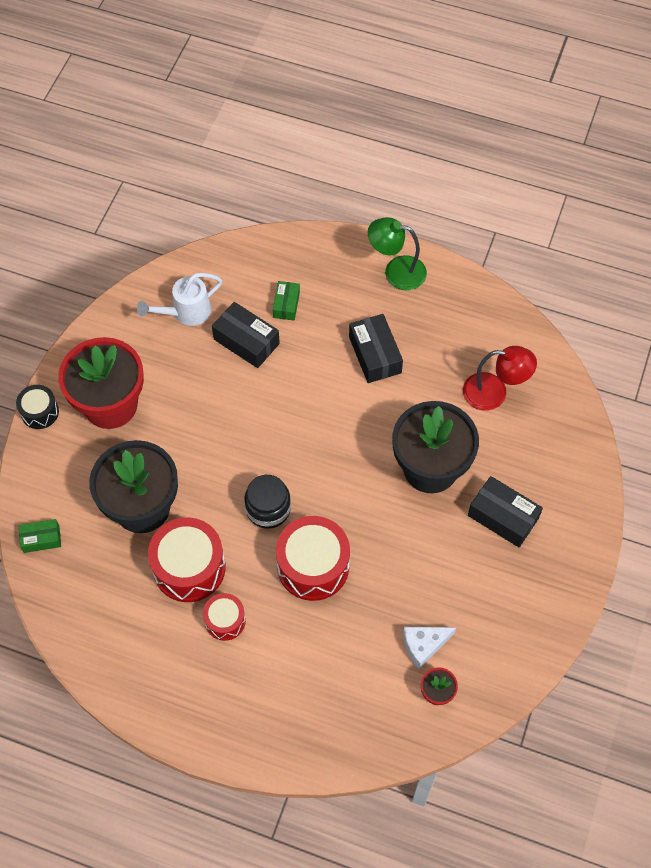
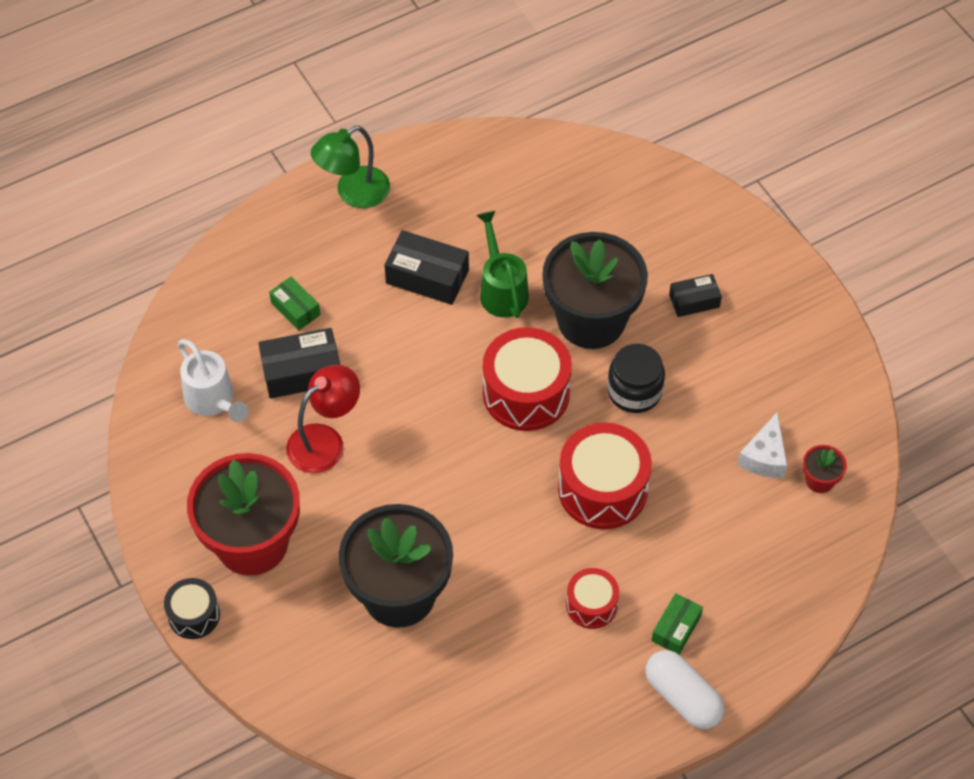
camera: 50 degrees left, 5 degrees down
green box [19,519,61,553] -> green box moved to [651,593,703,654]
white watering can [137,273,222,326] -> white watering can turned 45 degrees counterclockwise [178,339,248,422]
red drum [148,517,225,602] -> red drum moved to [483,327,572,431]
black jar [245,475,291,529] -> black jar moved to [607,344,665,413]
red lamp [463,346,537,411] -> red lamp moved to [286,364,360,473]
black box [468,476,543,547] -> black box [669,274,722,317], size x0.61
none -> green watering can [476,211,529,318]
none -> white capsule [646,650,724,729]

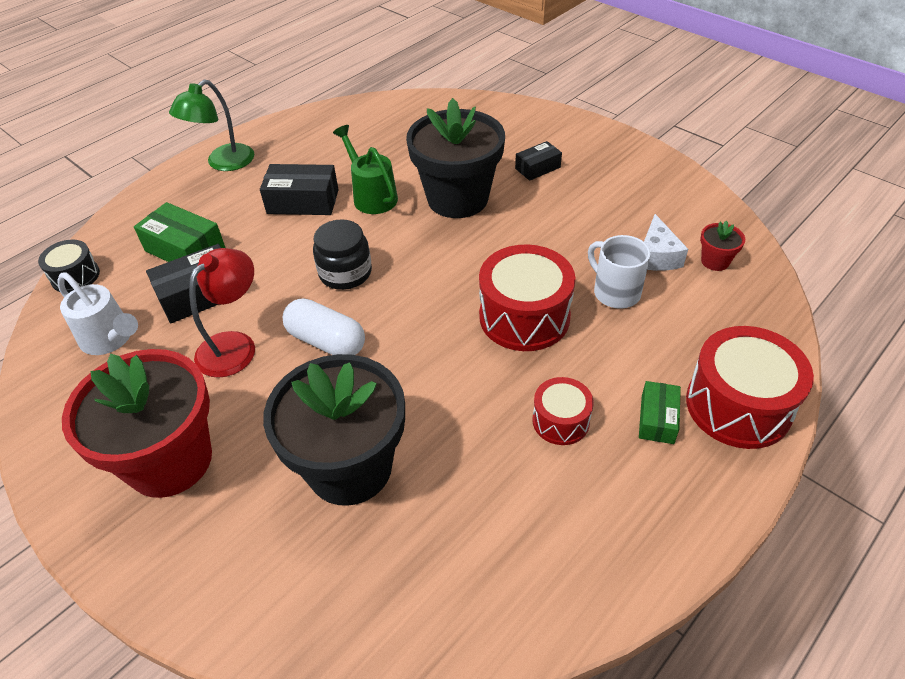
camera: 15 degrees left, 10 degrees down
black drum [164,578,220,639] -> black drum moved to [38,240,100,293]
green box [269,277,320,330] -> green box [134,202,225,262], size x1.63
red drum [483,327,572,431] -> red drum moved to [686,326,814,449]
black jar [607,344,665,413] -> black jar moved to [313,219,372,290]
white capsule [646,650,724,729] -> white capsule moved to [282,298,365,355]
none -> white mug [588,235,651,309]

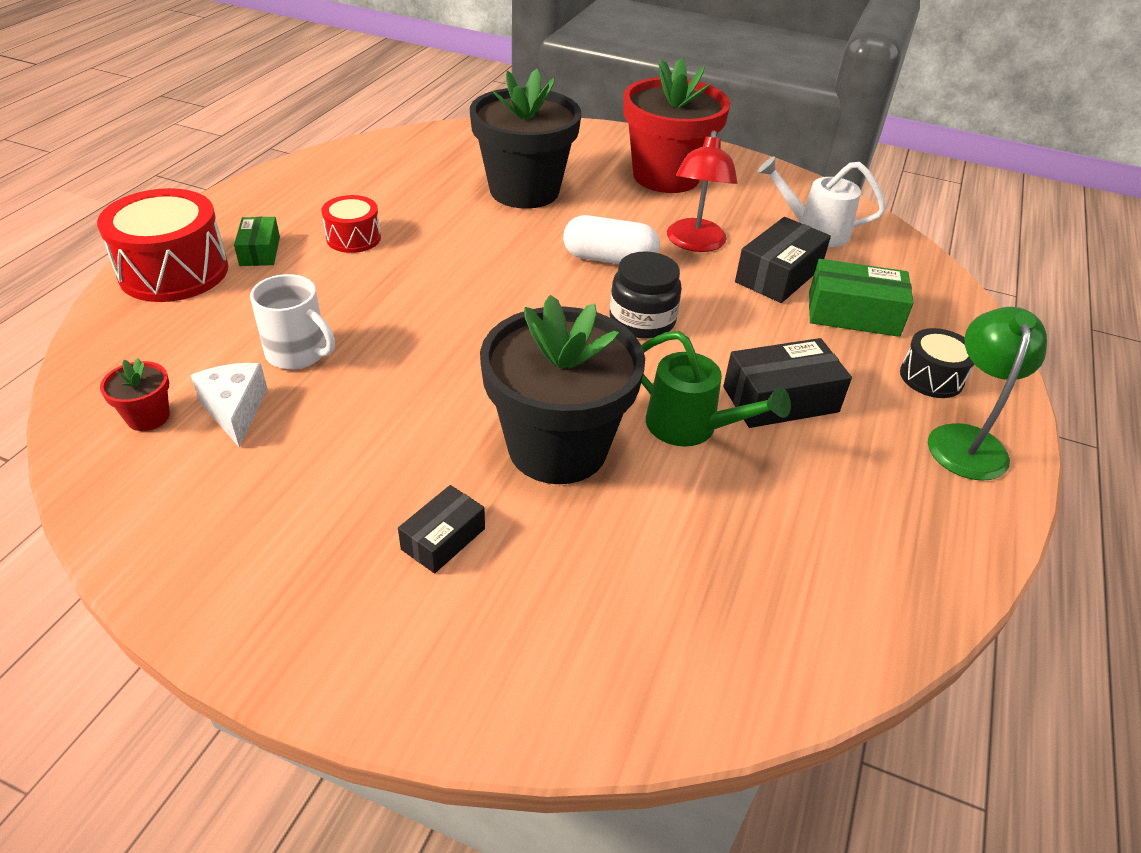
camera: 155 degrees right, 5 degrees down
black drum [38,240,100,293] -> black drum moved to [900,328,974,398]
red drum [479,244,575,351] -> none

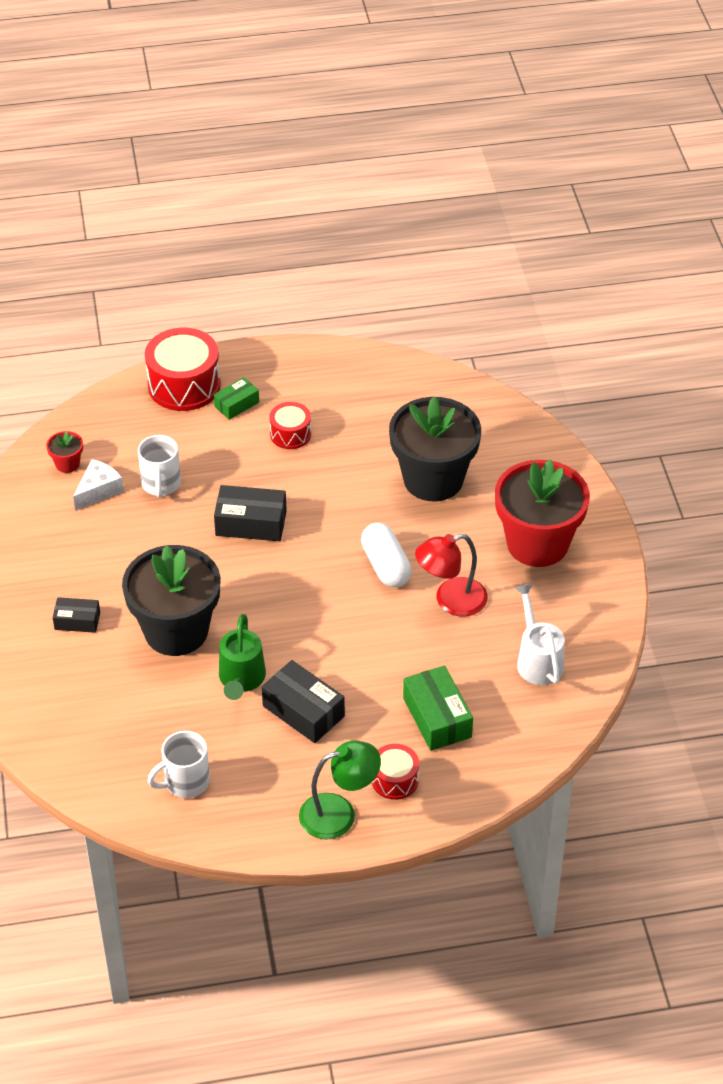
camera: 60 degrees right, 5 degrees up
black jar [610,251,682,339] -> none
black box [735,217,831,303] -> black box moved to [214,485,287,541]
black drum [900,328,974,398] -> red drum [372,744,419,800]
none -> white mug [148,731,210,798]

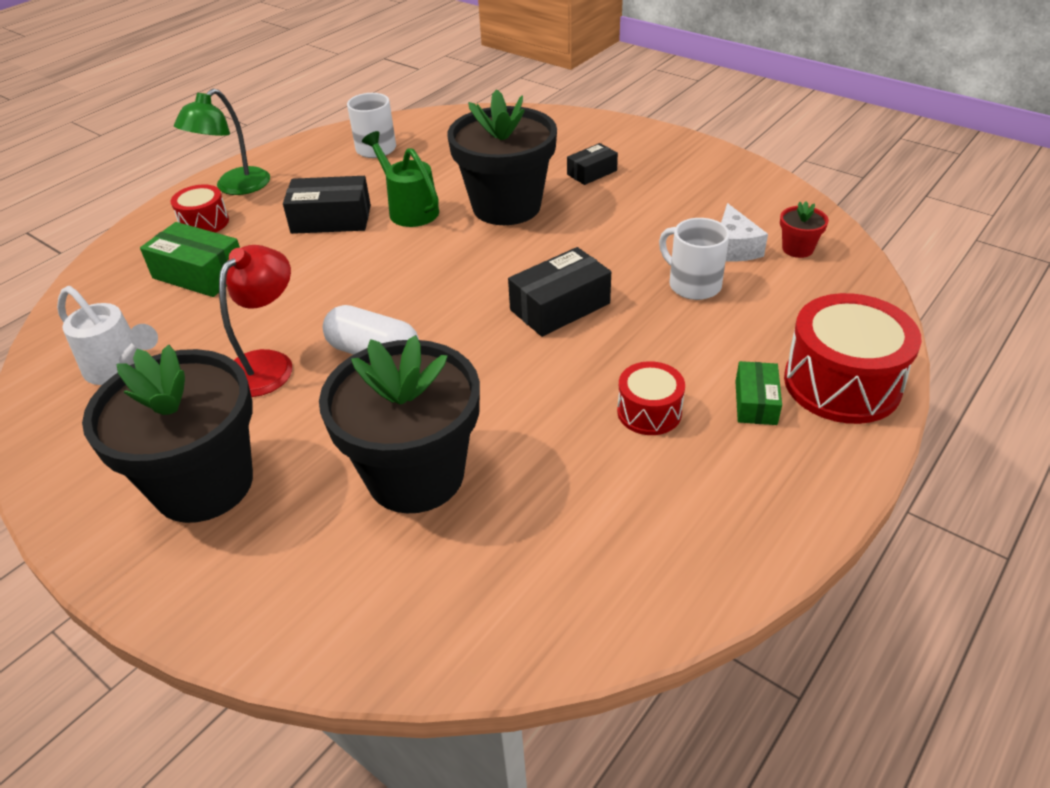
camera: 140 degrees right, 5 degrees down
red flower pot [495,459,590,567] -> black flower pot [82,345,253,523]

